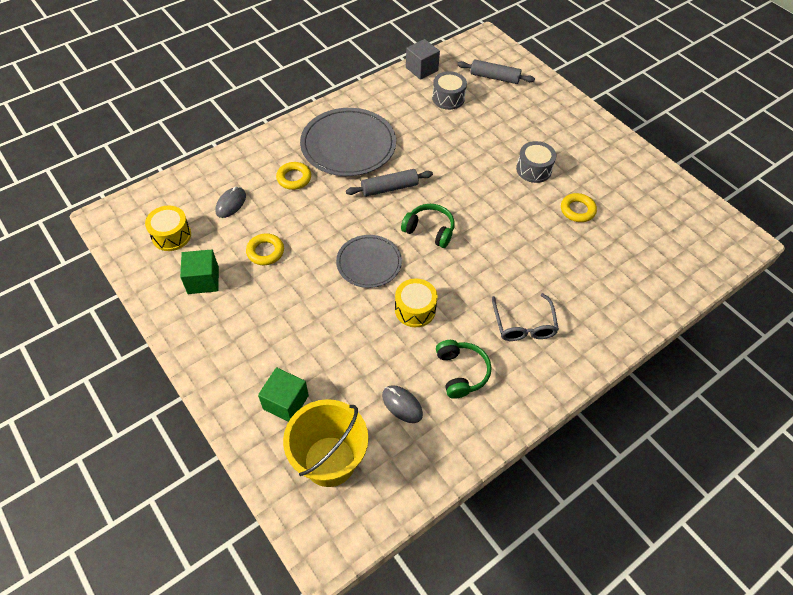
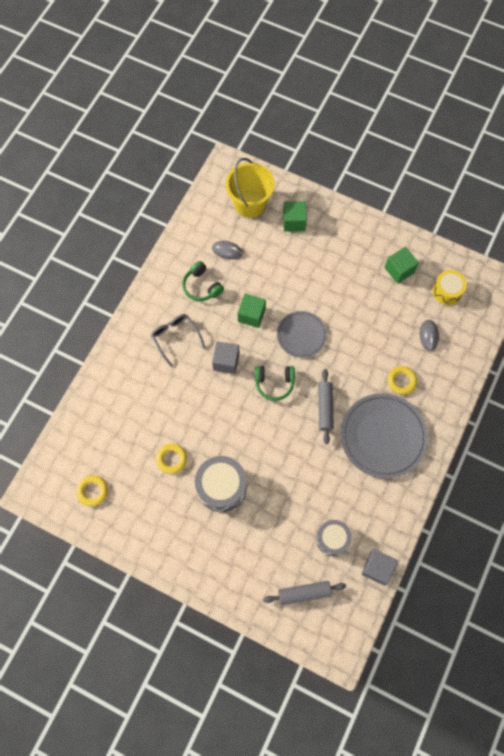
camera: 155 degrees right, 15 degrees up
yellow ring [246,233,284,265] -> yellow ring moved to [76,475,108,506]
grey rolling pin [346,169,433,197] -> grey rolling pin turned 45 degrees counterclockwise [318,369,334,444]
yellow drum [395,278,438,327] -> green cube [238,293,266,328]
grey drum [516,141,556,183] -> grey drum [195,456,247,512], size x1.55
none -> grey cube [212,341,239,374]

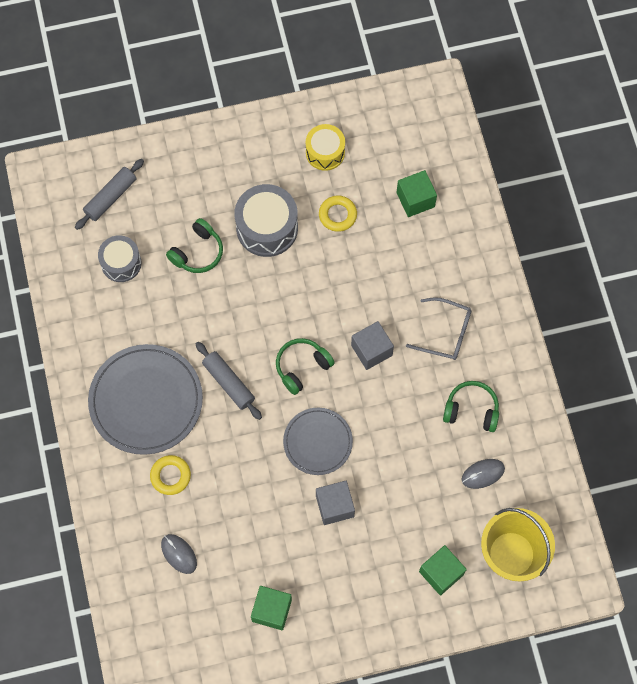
camera: 140 degrees right, 0 degrees up
yellow ring [76,475,108,506] -> none
green cube [238,293,266,328] -> green cube moved to [396,170,437,217]
grey cube [361,549,398,585] -> grey cube moved to [316,481,355,525]
yellow drum [432,270,467,305] -> yellow drum moved to [306,124,345,171]
none -> green headphones [166,218,223,273]

